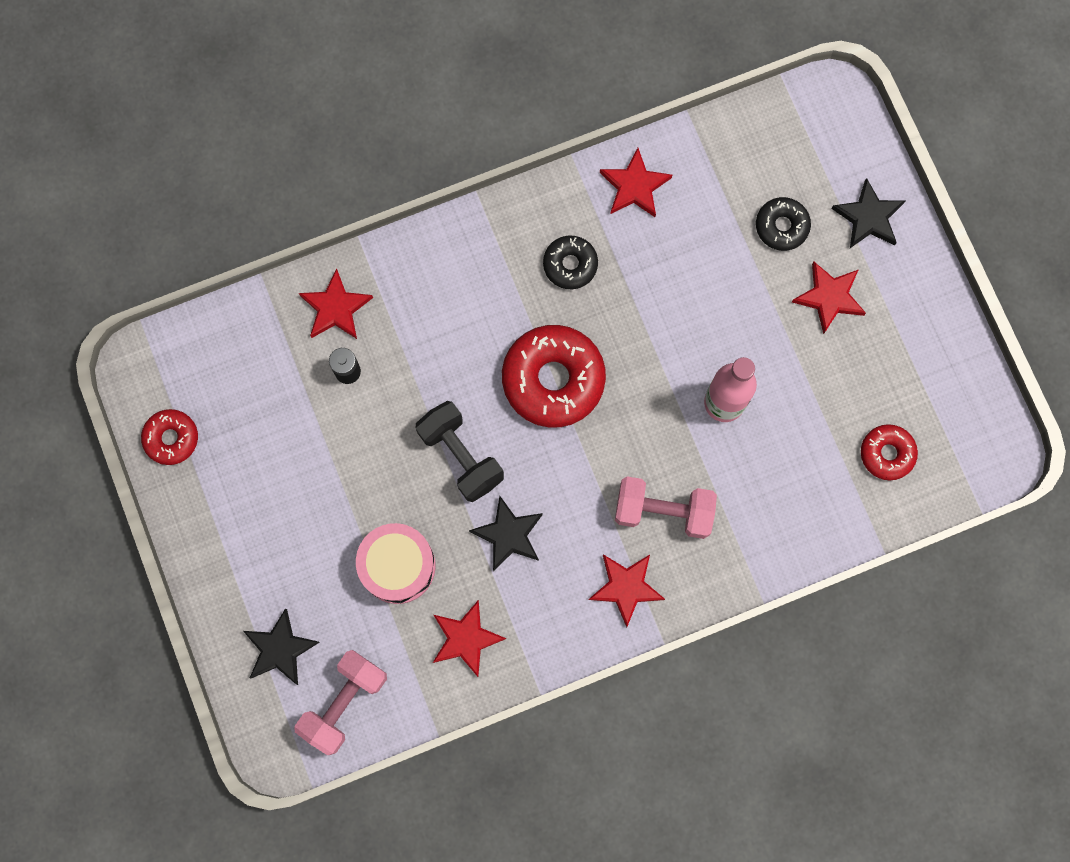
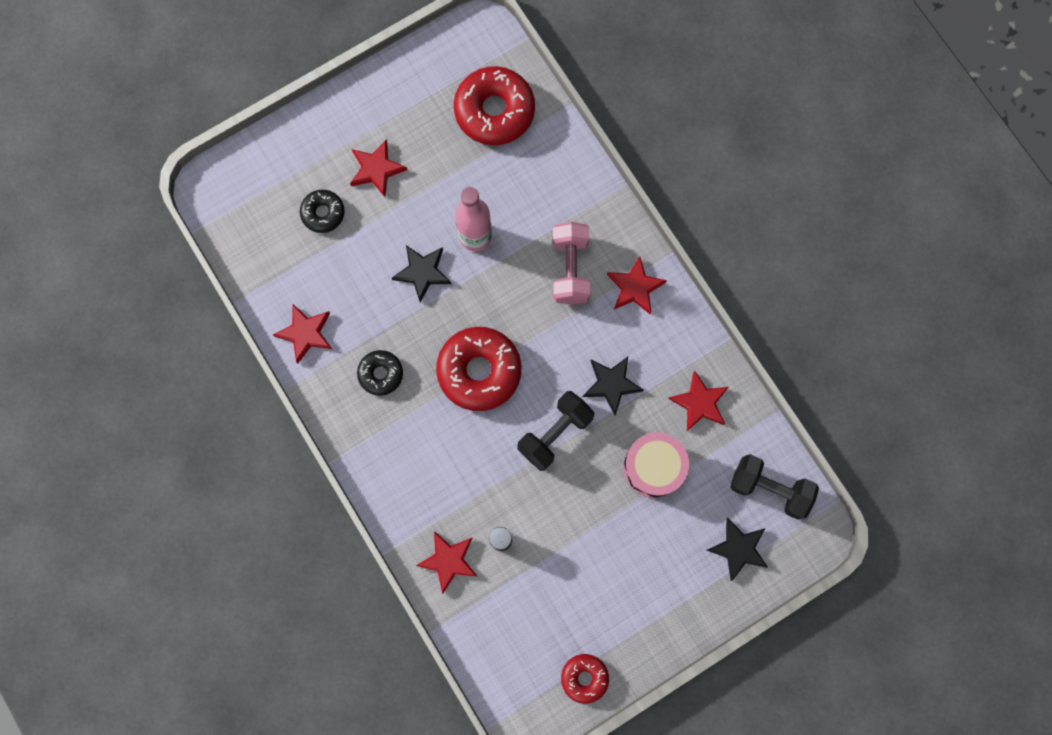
camera: 100 degrees left, 0 degrees up
pink dumbbell [294,650,387,755] -> black dumbbell [730,454,819,520]
black star [832,178,905,248] -> black star moved to [392,245,452,303]
red donut [861,424,918,480] -> red donut [454,66,535,145], size x1.85

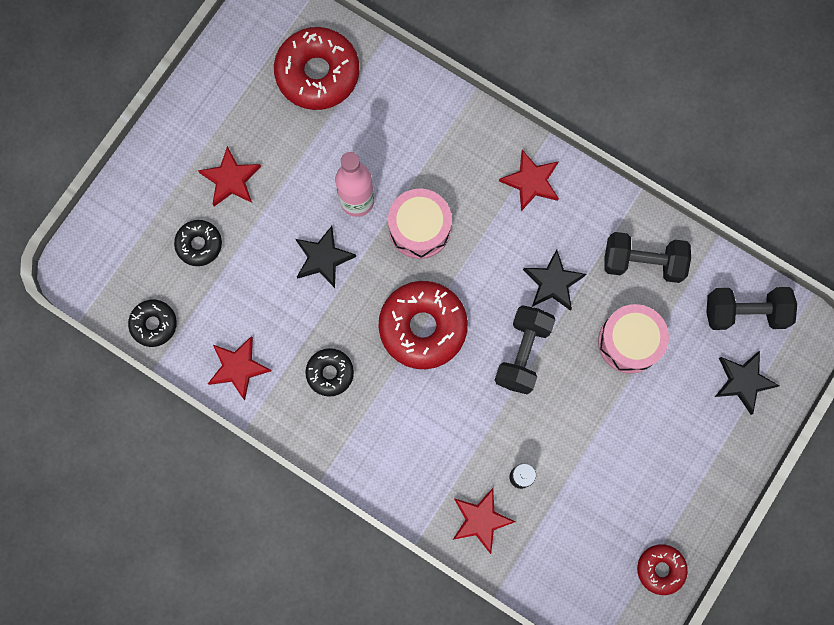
camera: 25 degrees left, 0 degrees up
pink dumbbell [552,222,591,305] -> none
red star [668,371,729,431] -> black dumbbell [604,232,691,283]
none -> black donut [128,300,177,347]
none -> pink drum [388,189,452,259]

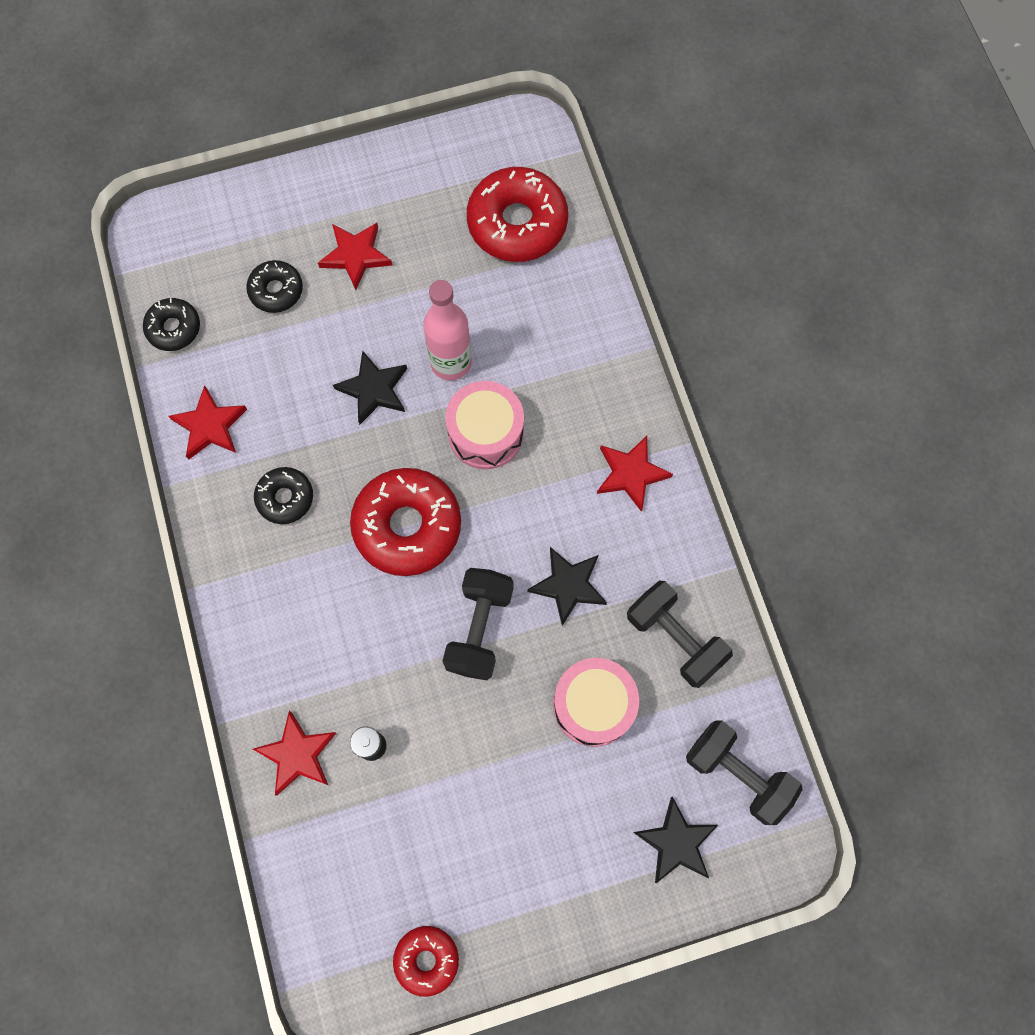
camera: 40 degrees right, 5 degrees down
black dumbbell [495,305,555,395] -> black dumbbell turned 45 degrees counterclockwise [443,568,514,680]

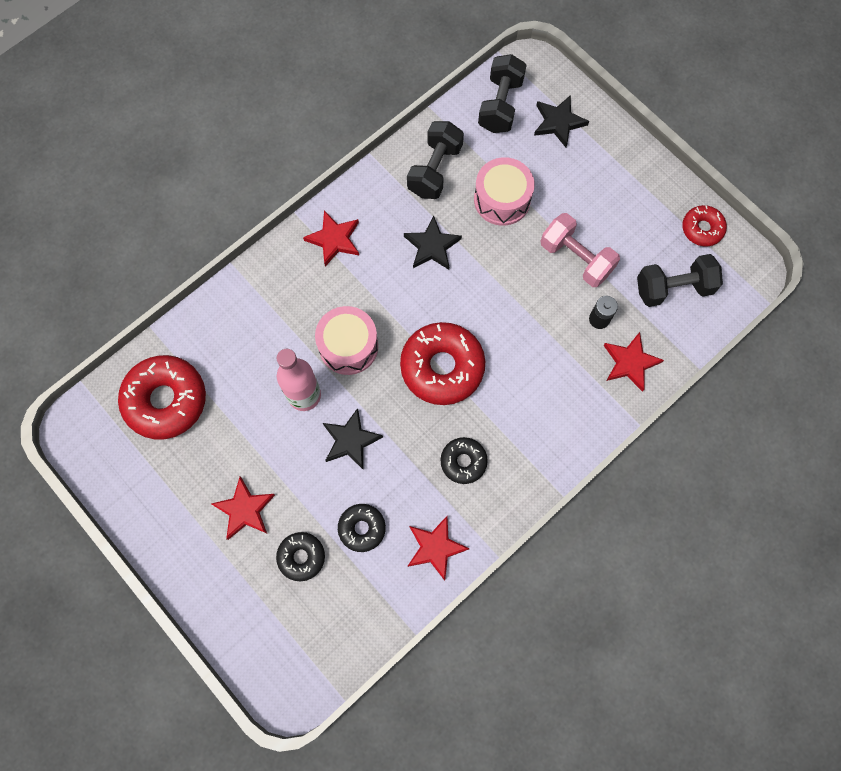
camera: 115 degrees left, 0 degrees up
black donut [143,298,200,351] -> black donut moved to [338,504,386,552]
black dumbbell [443,568,514,680] -> black dumbbell moved to [637,254,723,307]
none -> pink dumbbell [541,213,620,287]

